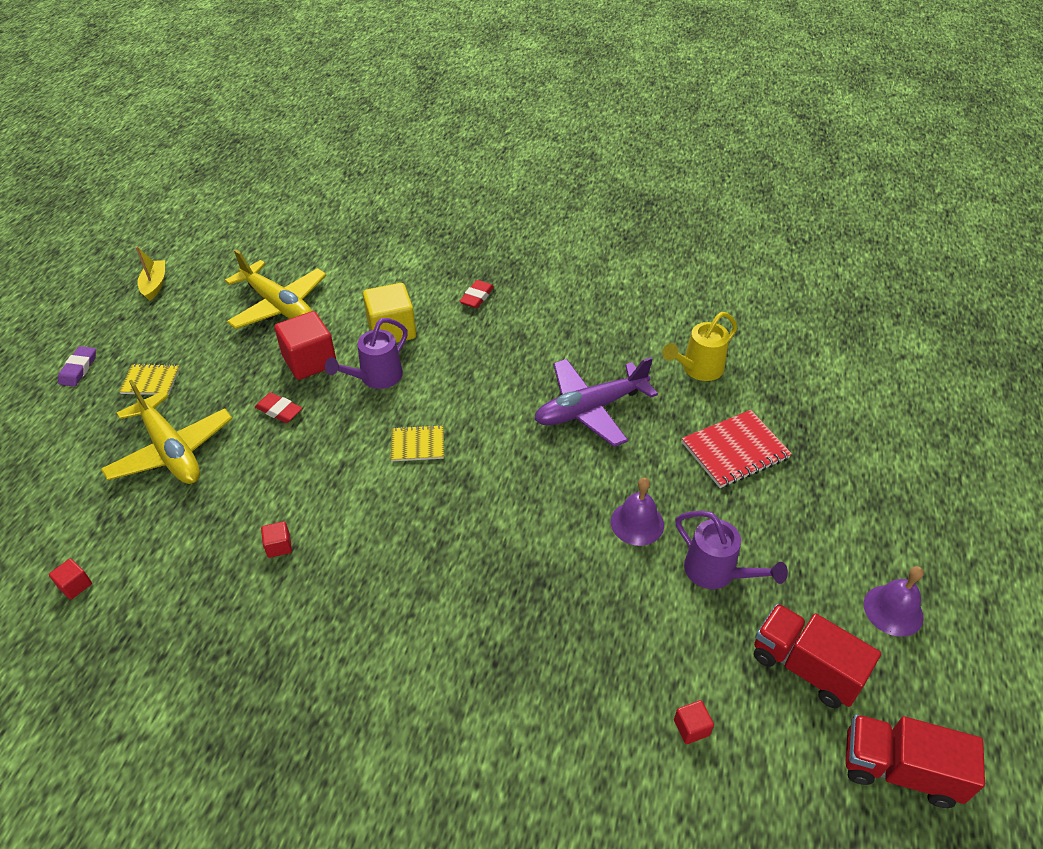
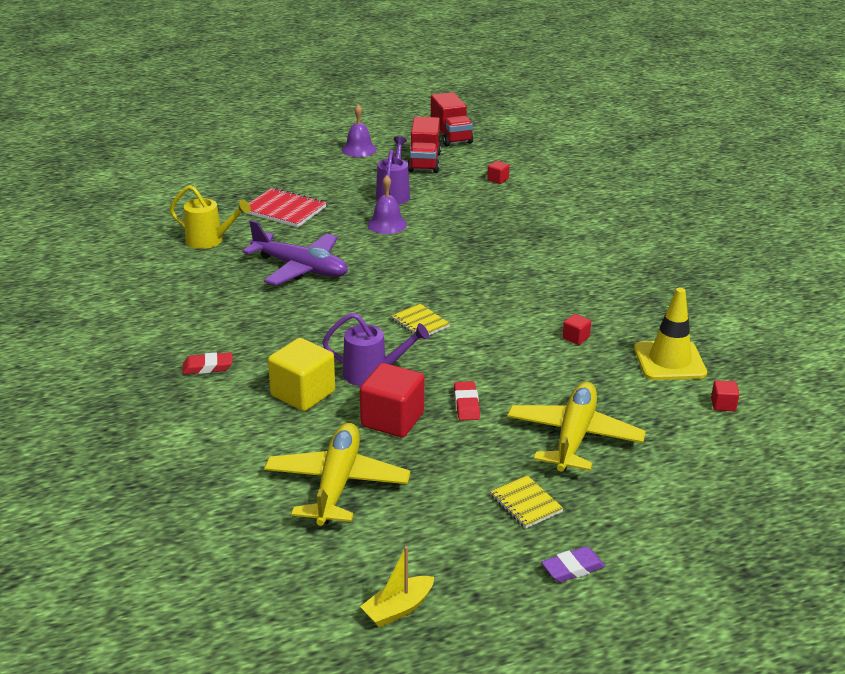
camera: 125 degrees left, 15 degrees down
none -> yellow traffic cone [634,288,707,380]

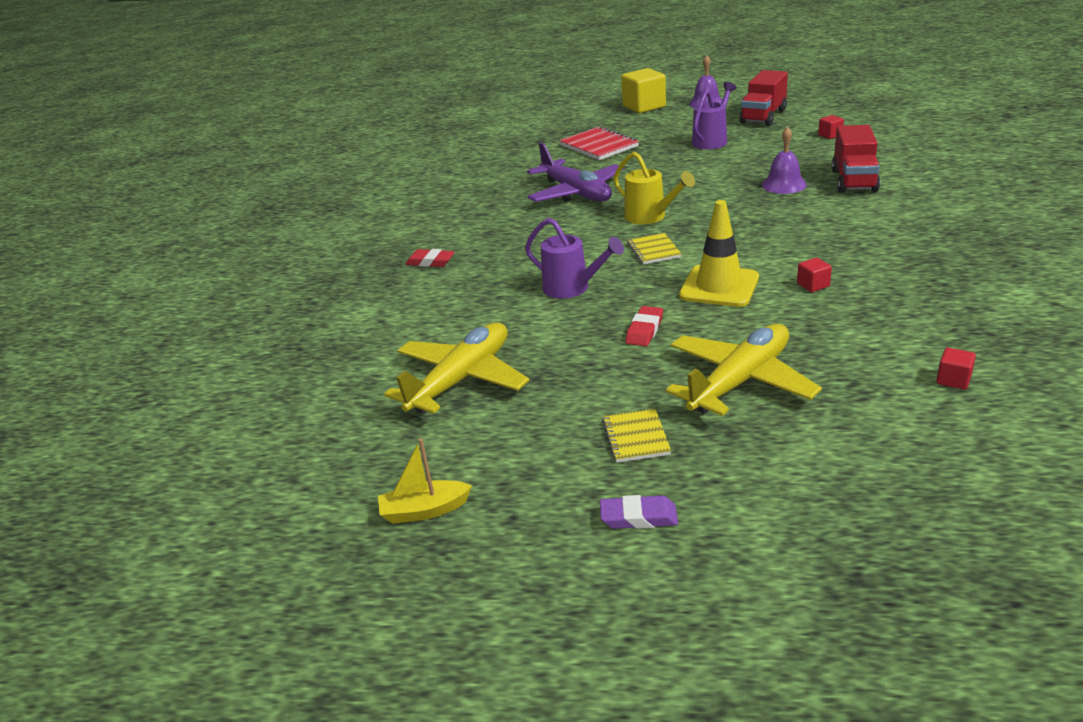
camera: 30 degrees right, 0 degrees up
yellow watering can [170,185,251,249] -> yellow watering can moved to [613,152,695,224]
yellow cube [268,338,335,411] -> yellow cube moved to [621,68,666,113]
red cube [360,363,424,438] -> none
purple bell [367,175,407,234] -> purple bell moved to [762,127,807,194]
red truck [431,92,473,147] -> red truck moved to [832,125,880,193]
yellow traffic cone [634,288,707,380] -> yellow traffic cone moved to [679,200,759,307]

